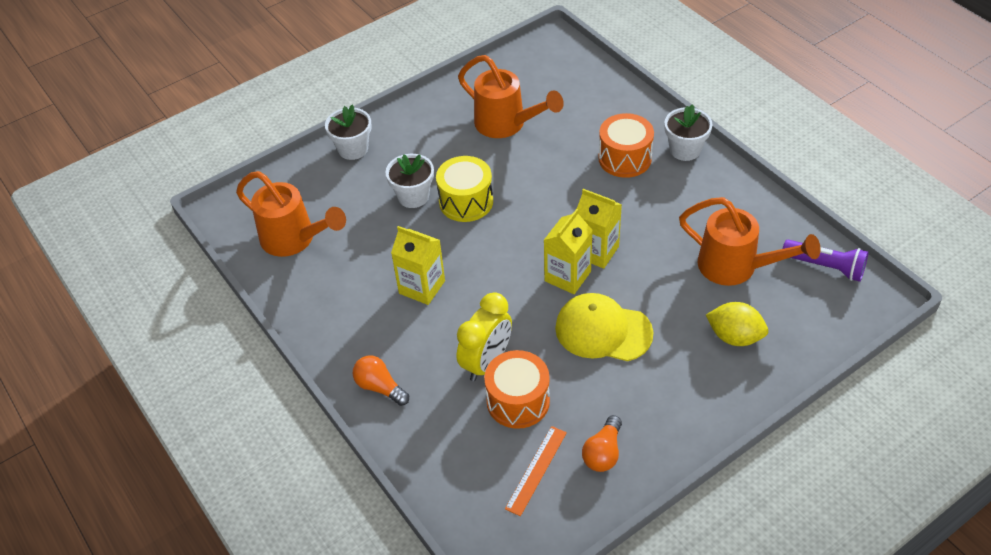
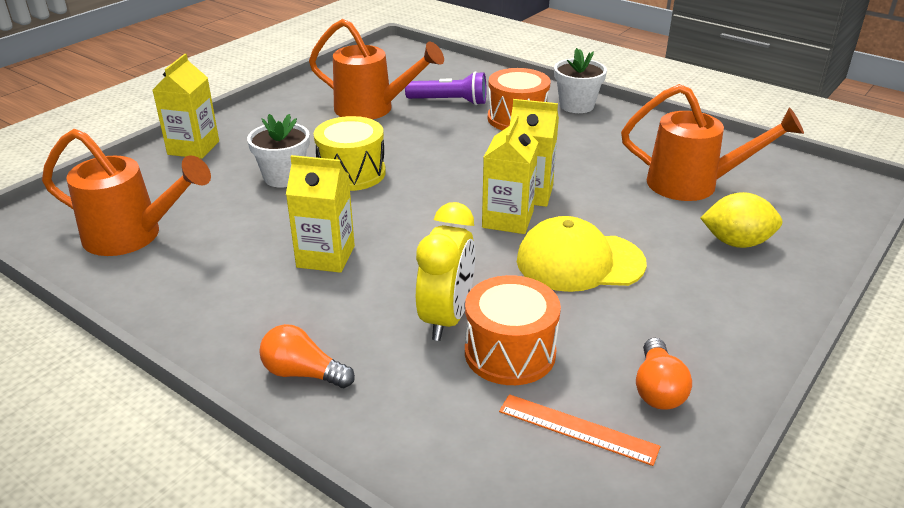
camera: 20 degrees left, 15 degrees down
white flower pot [325,104,372,160] -> yellow carton [153,54,219,159]
orange ruler [505,426,567,516] -> orange ruler turned 75 degrees counterclockwise [499,394,661,466]
purple flashlight [783,239,868,282] -> purple flashlight moved to [405,71,486,105]

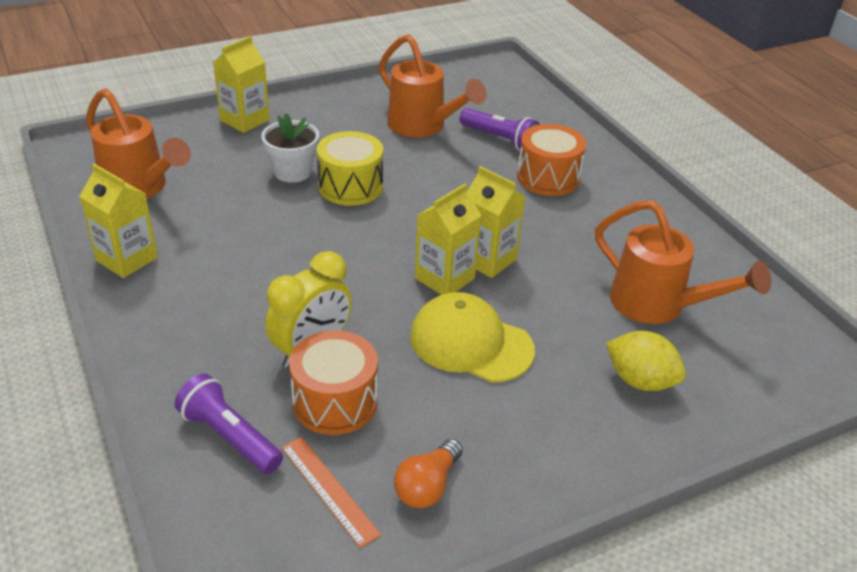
camera: 25 degrees right, 5 degrees up
orange light bulb [259,324,355,388] -> none
yellow carton [286,155,355,273] -> yellow carton moved to [79,164,158,278]
white flower pot [554,48,607,113] -> none
none -> purple flashlight [175,373,283,474]

